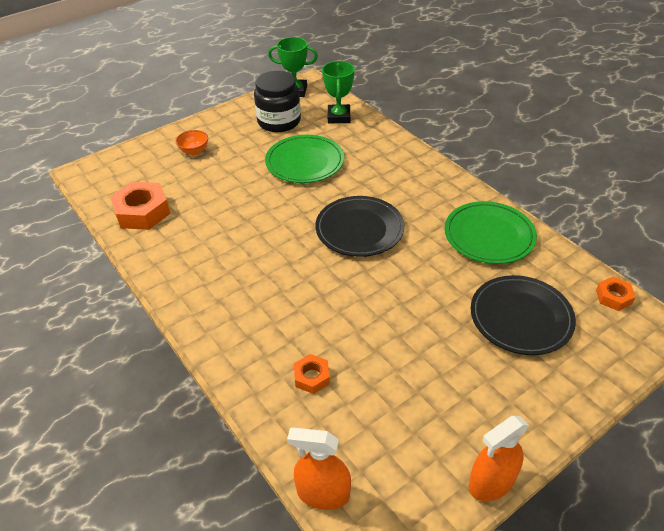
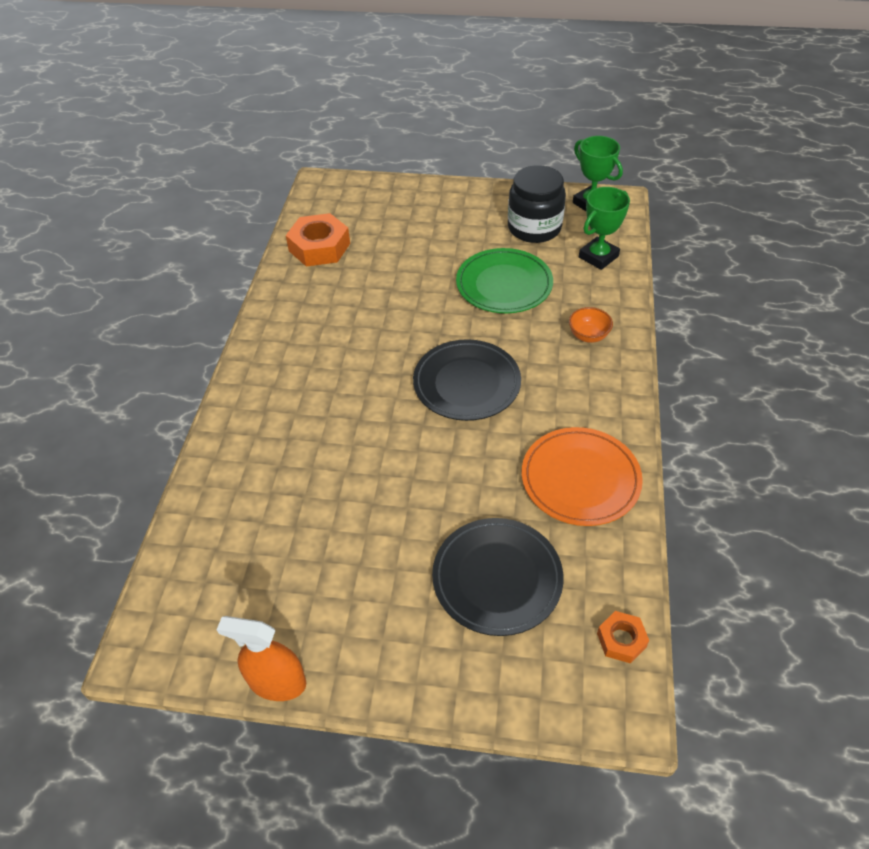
camera: 45 degrees right, 5 degrees up
orange bowl [175,130,208,155] -> orange bowl moved to [569,307,613,343]
orange spray bottle [287,427,351,510] -> none
orange nut [294,354,330,394] -> none
green plate [444,201,537,264] -> orange plate [522,427,643,526]

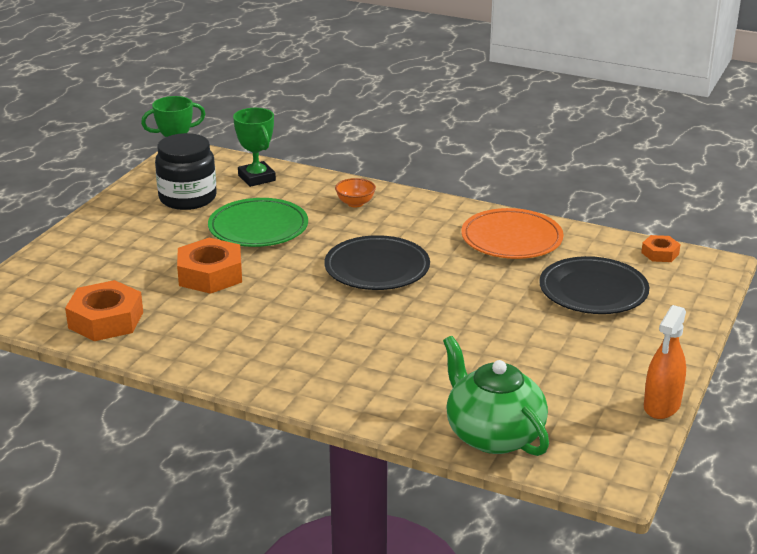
camera: 75 degrees left, 20 degrees down
none -> orange nut [177,238,242,294]
none -> green teapot [443,336,549,456]

